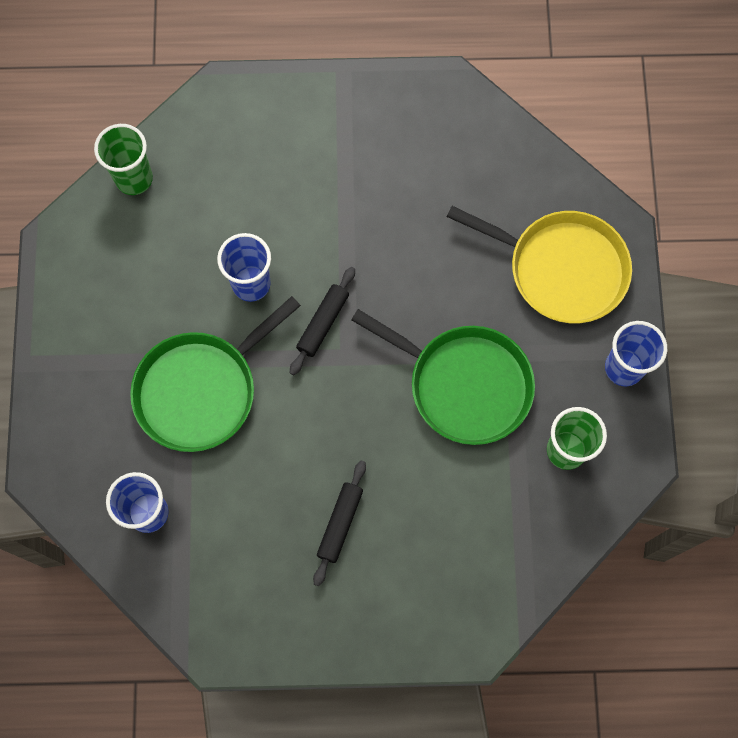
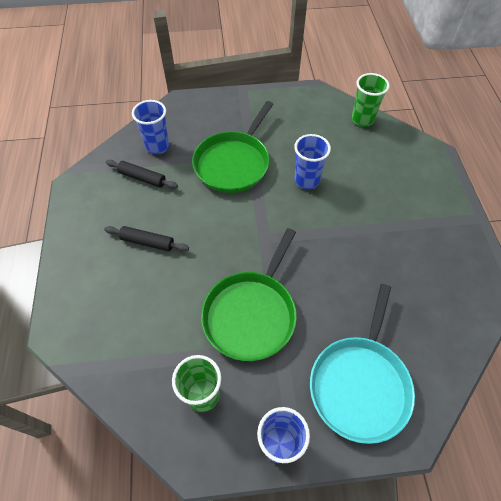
camera: 85 degrees right, 15 degrees down
green pan [130,296,301,452] -> green pan turned 105 degrees counterclockwise [192,101,273,193]
black rolling pin [290,267,355,375] -> black rolling pin moved to [106,160,178,189]
yellow pan [447,206,632,323] -> turquoise pan [310,284,415,444]

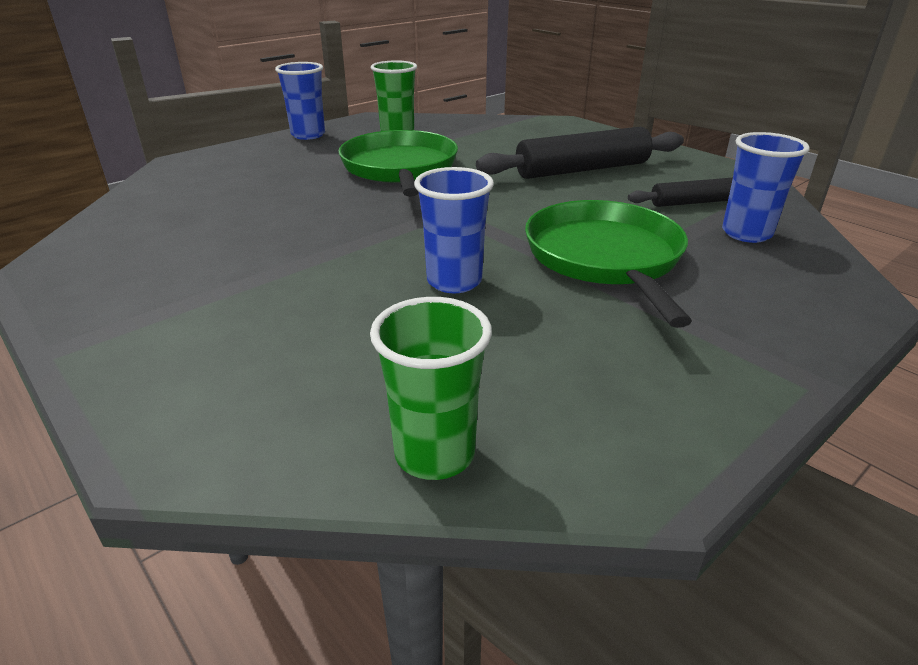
camera: 145 degrees right, 25 degrees down
black rolling pin [104,226,189,251] -> black rolling pin [476,127,684,179], size x1.81
turquoise pan [310,284,415,444] -> none

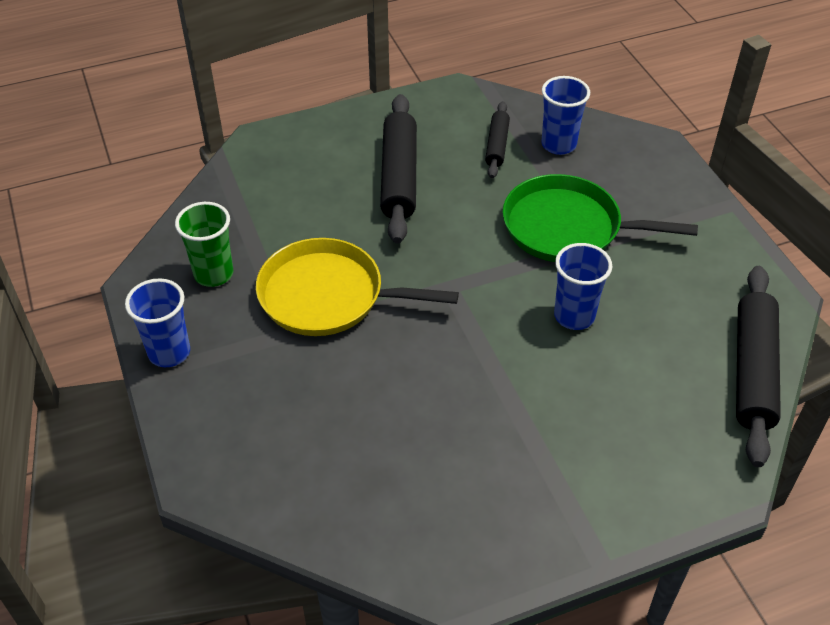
camera: 70 degrees left, 15 degrees up
green pan [338,130,458,197] -> yellow pan [256,238,459,336]
green cup [370,297,492,480] -> black rolling pin [736,266,781,467]

